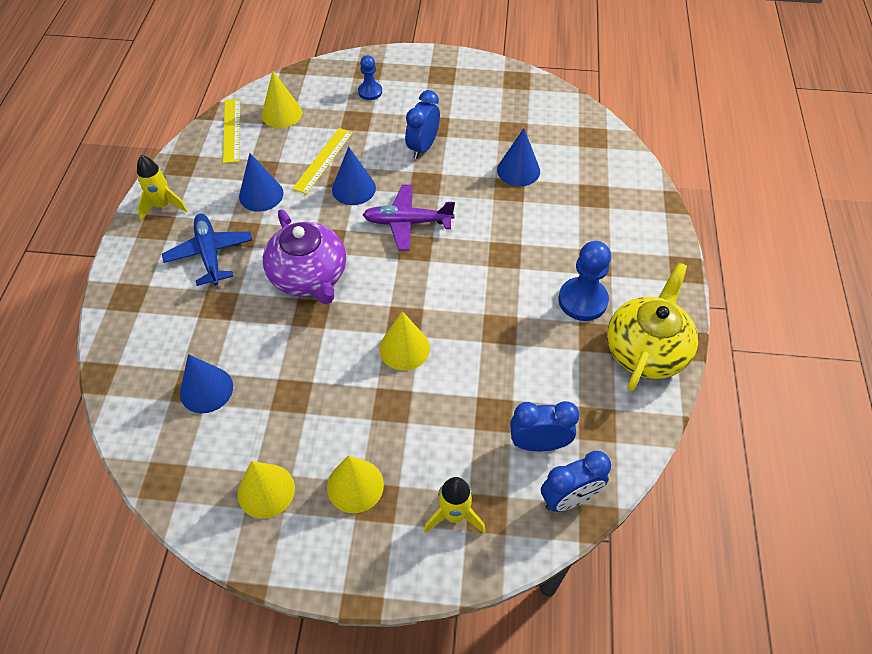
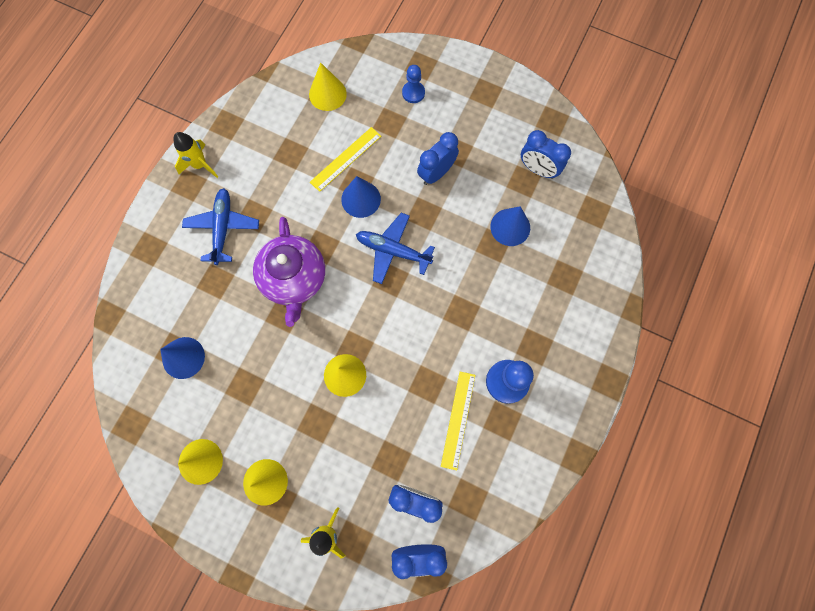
camera: 20 degrees right, 20 degrees up
yellow ruler [223,99,240,163] -> yellow ruler moved to [441,372,475,470]
blue cone [239,153,284,211] -> none
purple plane [363,184,455,251] -> blue plane [356,213,435,284]
yellow teapot [607,263,698,391] -> none
none -> blue clock [521,130,571,179]

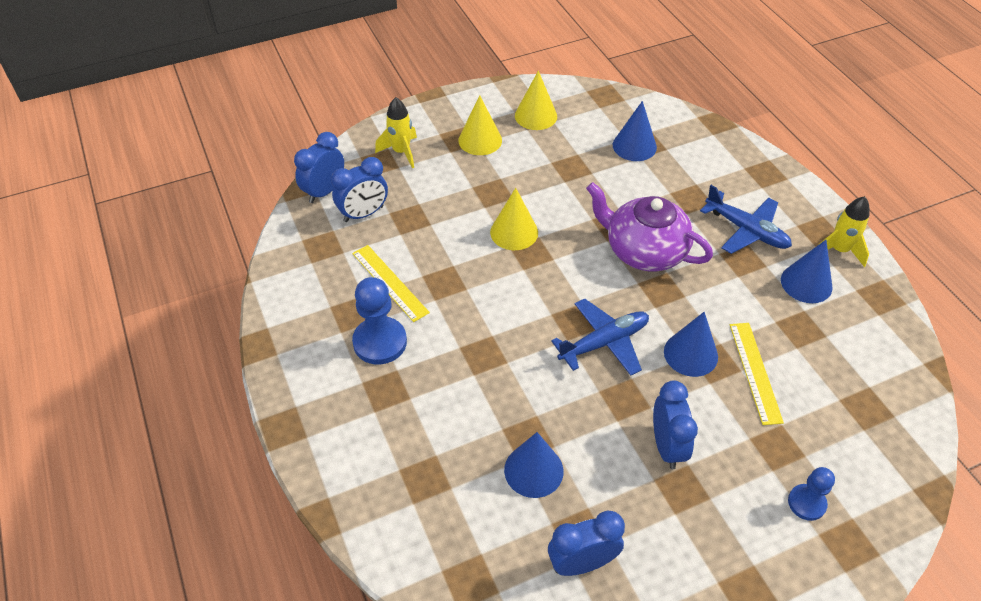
camera: 130 degrees right, 25 degrees down
yellow cone [309,63,347,111] -> none
none -> blue cone [781,240,833,303]

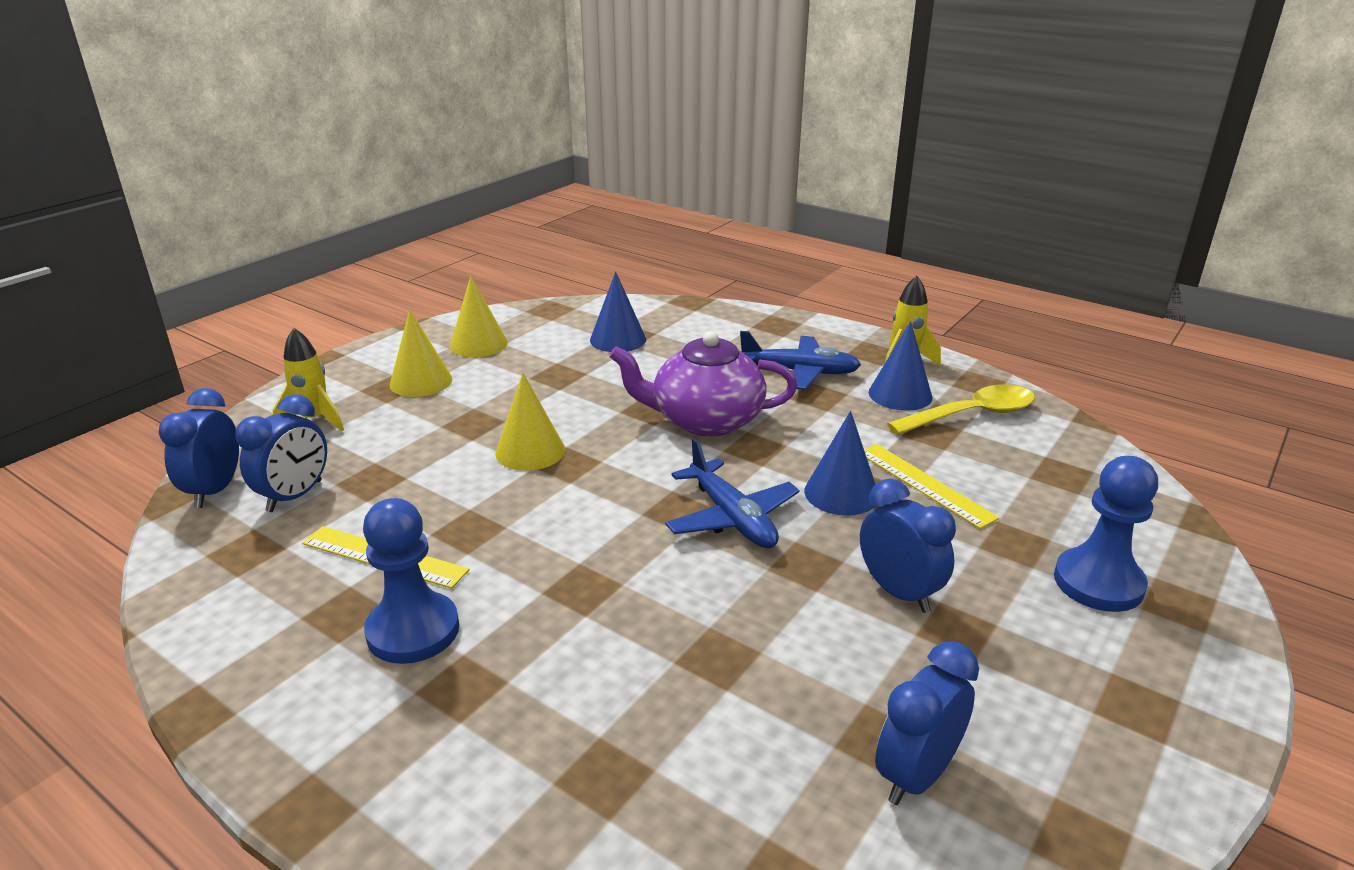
camera: 30 degrees left, 20 degrees down
blue cone [504,432,564,498] -> none
blue plane [551,299,649,376] -> blue plane turned 120 degrees clockwise [665,438,800,548]
blue pawn [788,467,835,521] -> blue pawn [1054,456,1158,612], size x1.65
none -> yellow spoon [887,384,1035,435]

